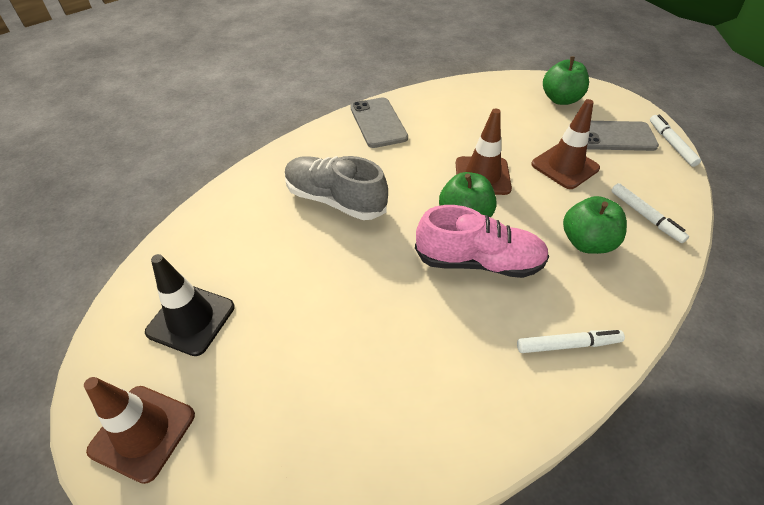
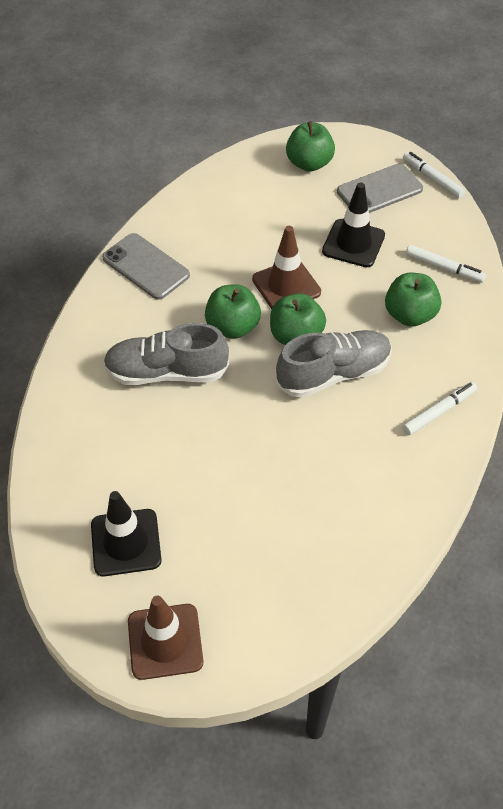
camera: 30 degrees left, 5 degrees up
pink shoe [415,205,549,278] -> grey shoe [276,330,392,398]
brown traffic cone [531,99,600,189] -> black traffic cone [322,183,385,267]
none -> green apple [205,284,261,339]

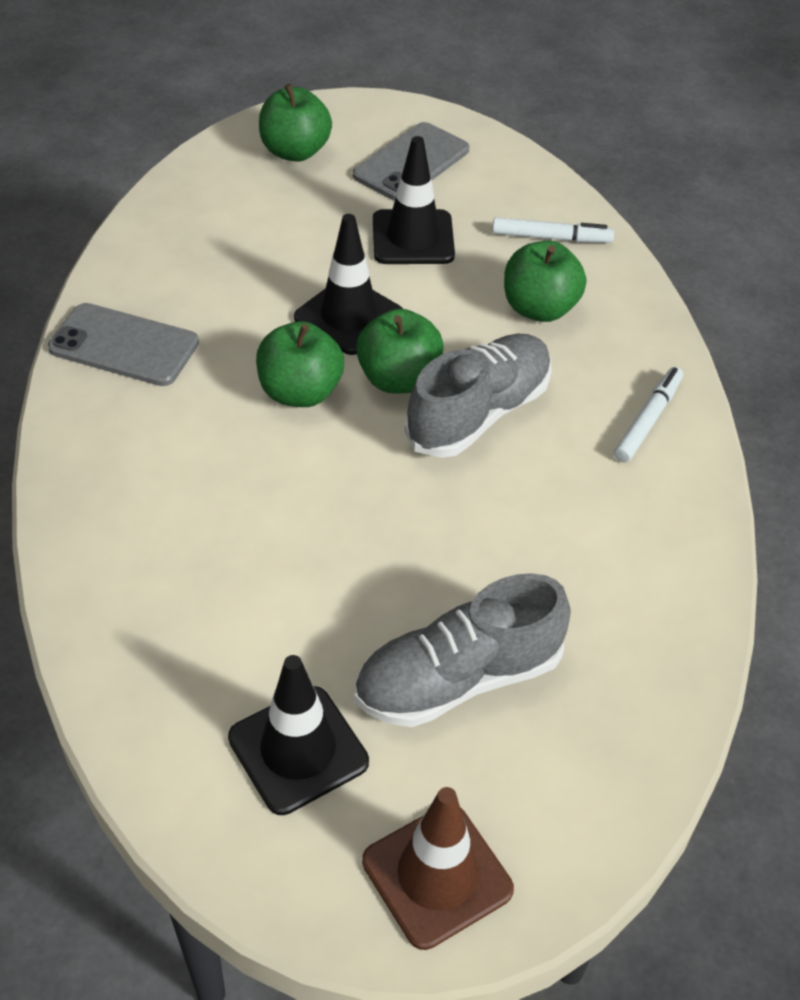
camera: 25 degrees left, 5 degrees down
grey shoe [103,323,229,385] -> grey shoe moved to [354,573,571,727]
brown traffic cone [252,226,321,309] -> black traffic cone [294,214,403,355]
white marker [403,152,465,198] -> none

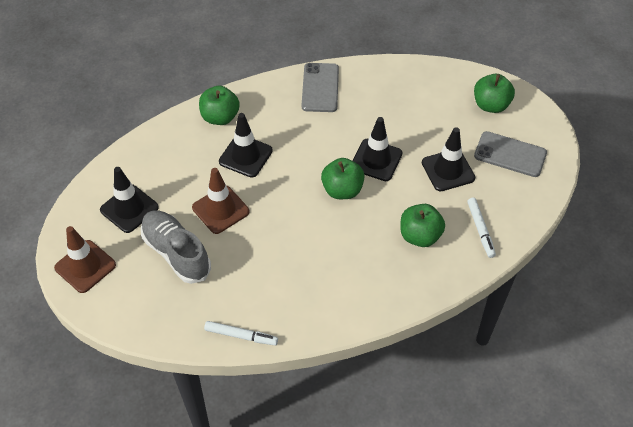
camera: 75 degrees right, 5 degrees up
green apple [256,321,344,407] -> green apple moved to [199,86,240,125]
grey shoe [405,334,552,458] -> none
white marker [614,367,683,463] -> white marker moved to [204,321,278,345]
none -> brown traffic cone [192,168,250,234]
none -> black traffic cone [219,113,273,178]

